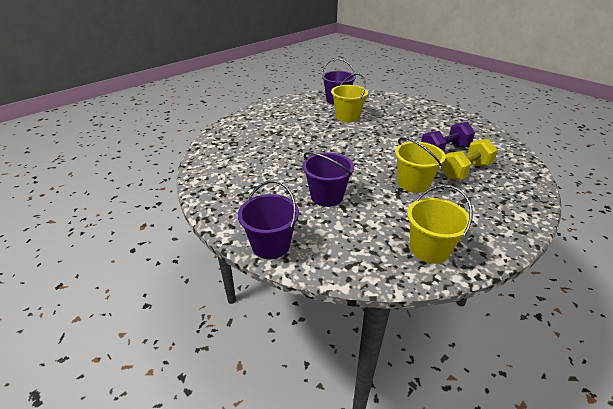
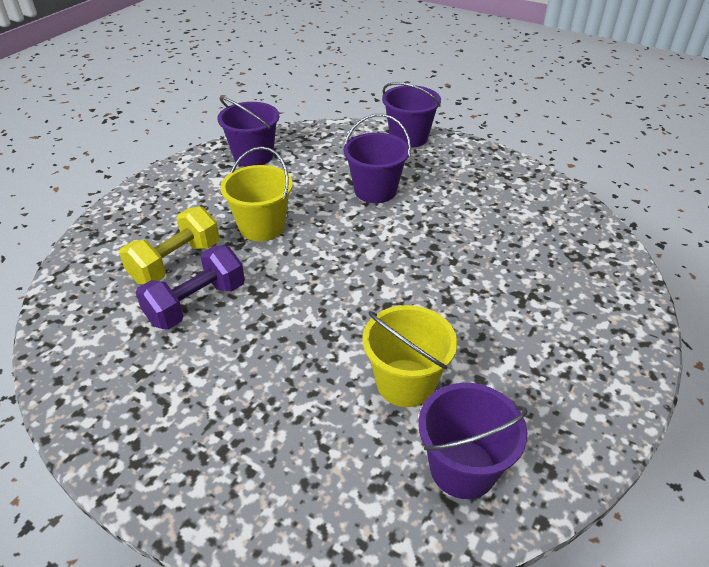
camera: 165 degrees right, 5 degrees up
yellow bucket [407,185,473,264] -> purple bucket [217,97,279,166]

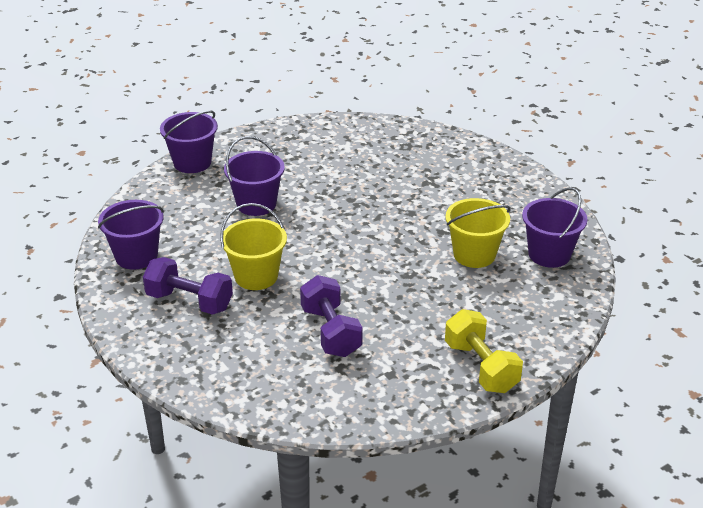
camera: 65 degrees left, 5 degrees down
yellow dumbbell [119,206,219,284] -> yellow dumbbell moved to [445,309,523,393]
none -> purple dumbbell [143,257,233,315]

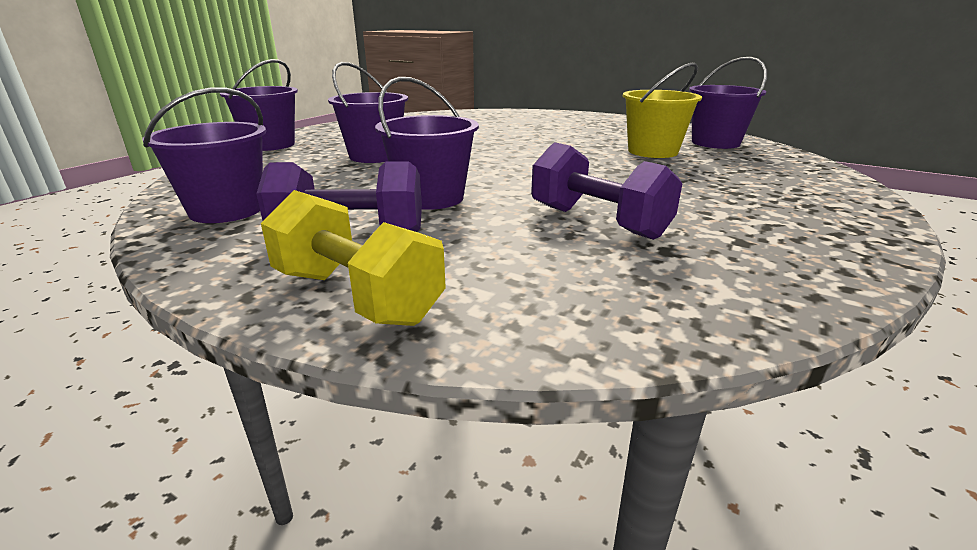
camera: 25 degrees left, 10 degrees down
yellow bucket [220,203,287,290] -> purple bucket [375,77,479,210]
yellow dumbbell [445,309,523,393] -> yellow dumbbell moved to [261,190,446,326]

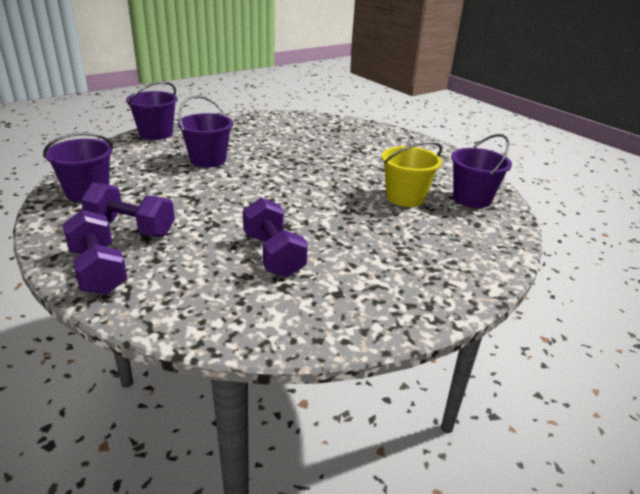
camera: 20 degrees right, 5 degrees up
yellow dumbbell [261,190,446,326] -> purple dumbbell [62,210,127,295]
purple bucket [375,77,479,210] -> none

